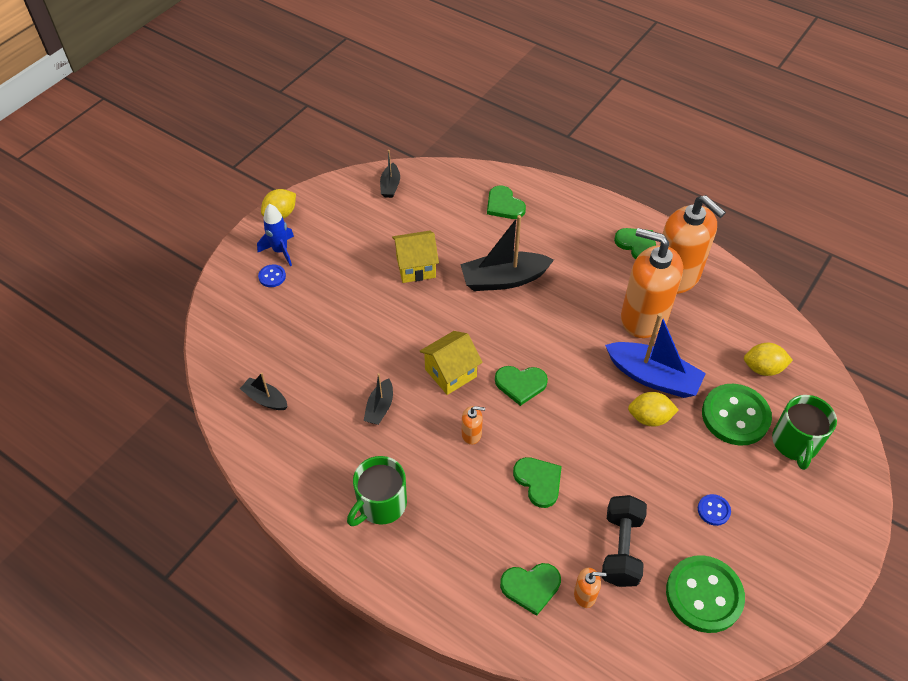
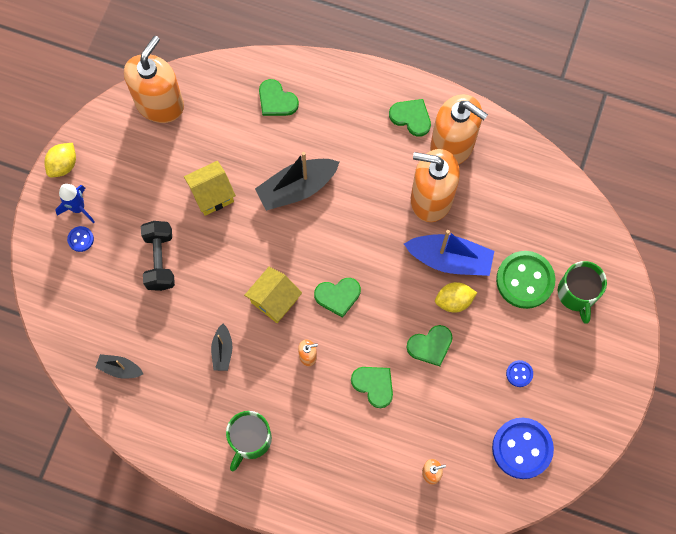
camera: 15 degrees left, 20 degrees up
black boat [380,150,400,198] -> orange soap dispenser [124,36,184,123]
green heart [500,563,561,616] -> green heart moved to [406,325,453,366]
black dumbbell [602,495,647,587] -> black dumbbell moved to [141,221,175,291]
green button [666,555,745,633] -> blue button [492,418,554,479]
yellow lemon [744,343,793,376] -> none

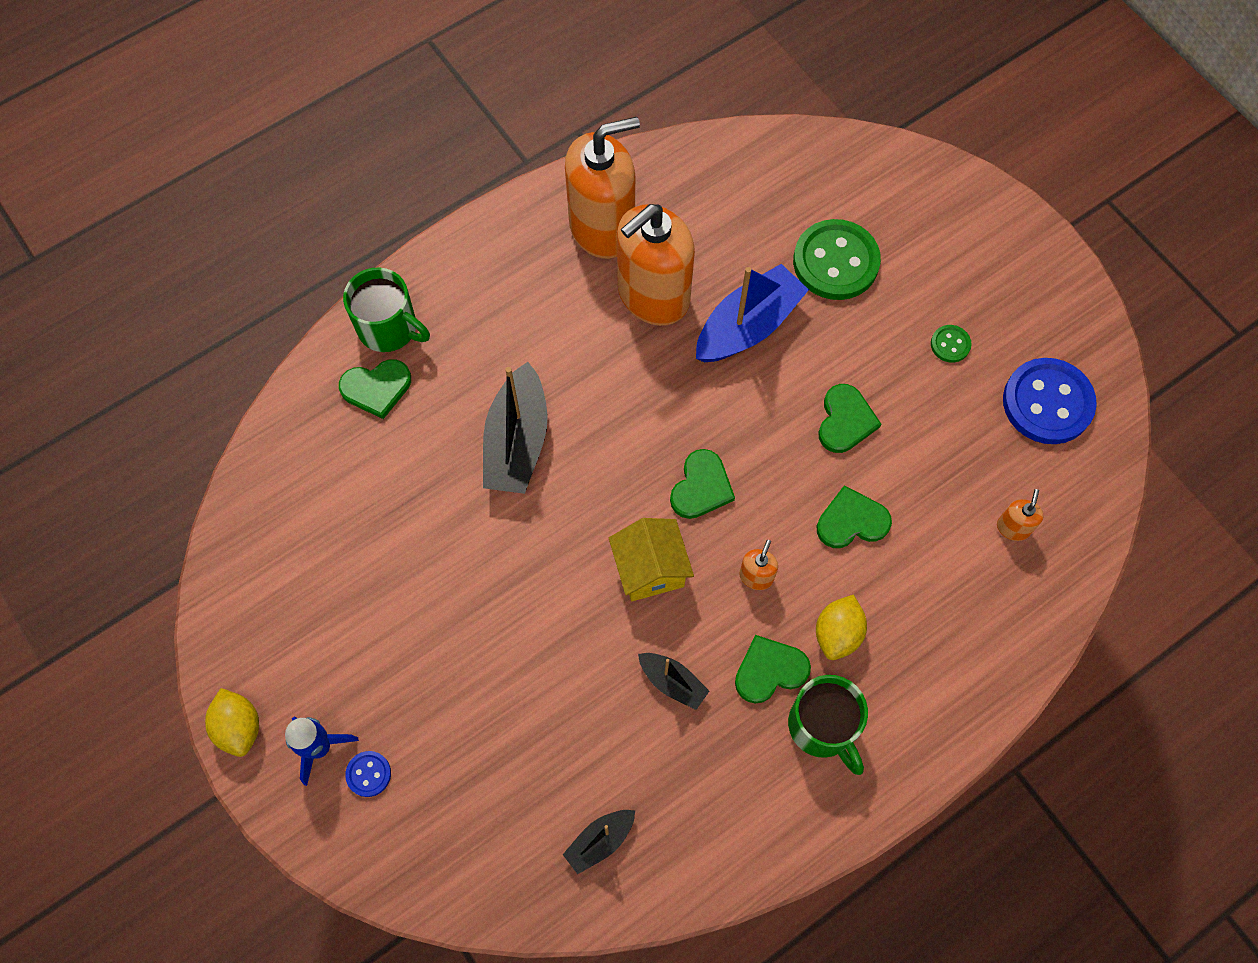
camera: 55 degrees left, 5 degrees down
orange soap dispenser [124,36,184,123] -> none
black dumbbell [141,221,175,291] -> none
yellow house [184,161,236,216] -> none
green heart [389,99,431,137] -> green heart moved to [735,635,811,704]
yellow lemon [435,282,477,313] -> yellow lemon moved to [816,594,867,660]
blue button [506,360,533,387] -> green button [931,325,972,363]
green mug [558,261,607,324] -> green mug moved to [343,268,430,352]

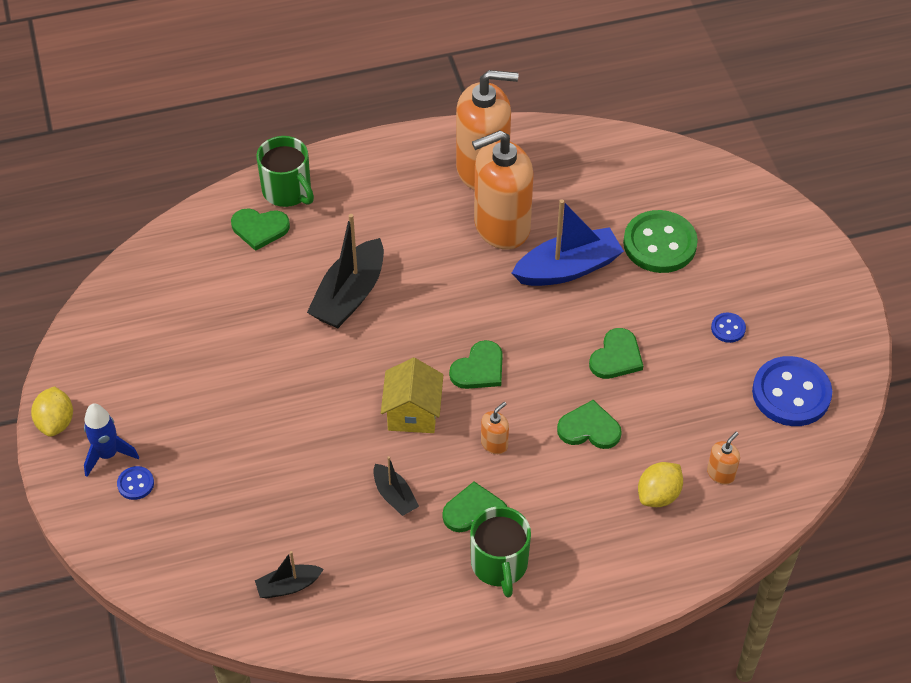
camera: 20 degrees right, 15 degrees down
yellow lemon [816,594,867,660] -> yellow lemon moved to [638,462,683,507]
green button [931,325,972,363] -> blue button [711,312,746,343]

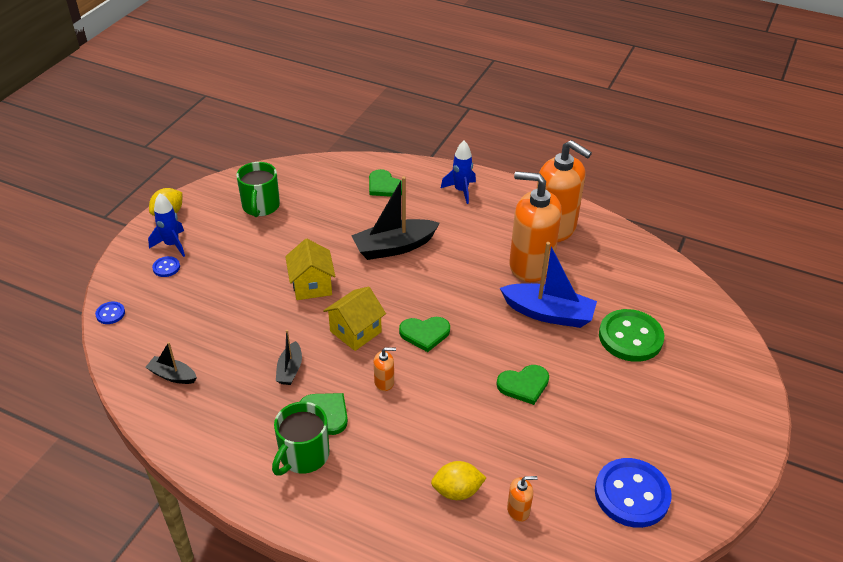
camera: 40 degrees right, 10 degrees down
green mug [256,136,314,207] -> green mug moved to [236,162,280,217]
green heart [557,400,622,449] -> none
blue button [711,312,746,343] -> blue button moved to [95,301,125,324]
none -> yellow house [285,238,335,300]
none -> blue rocket [441,141,476,204]

